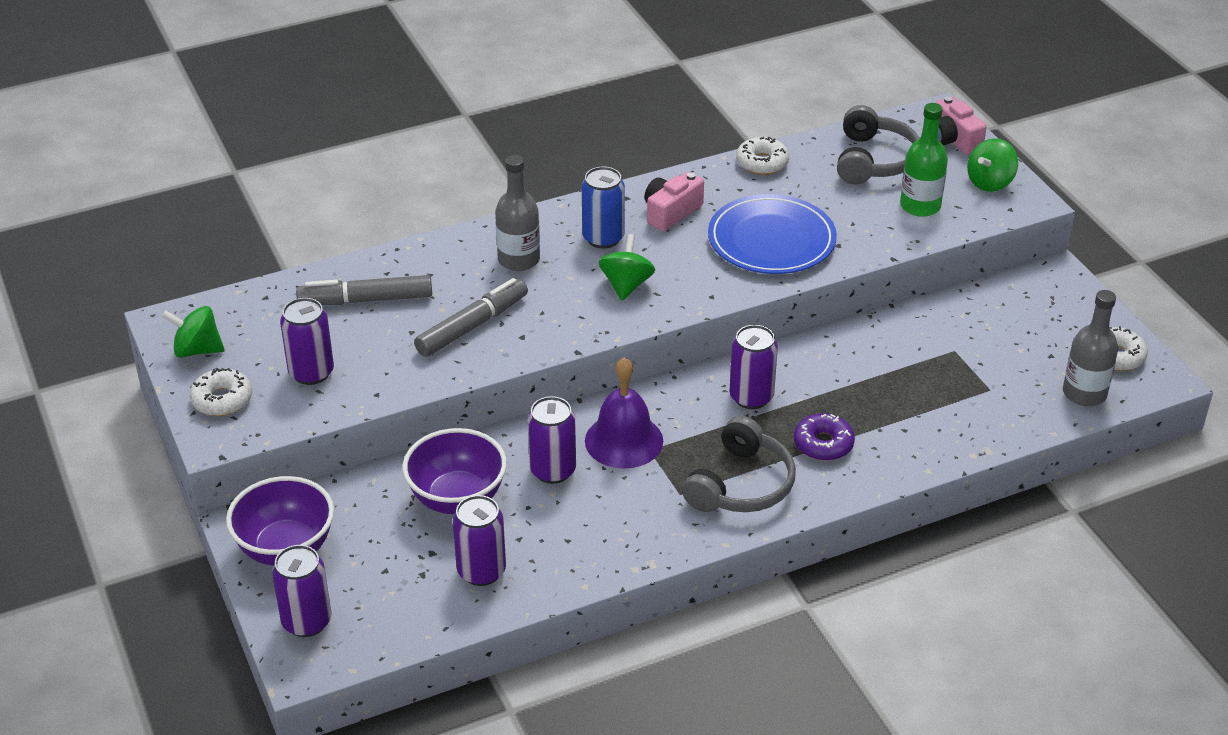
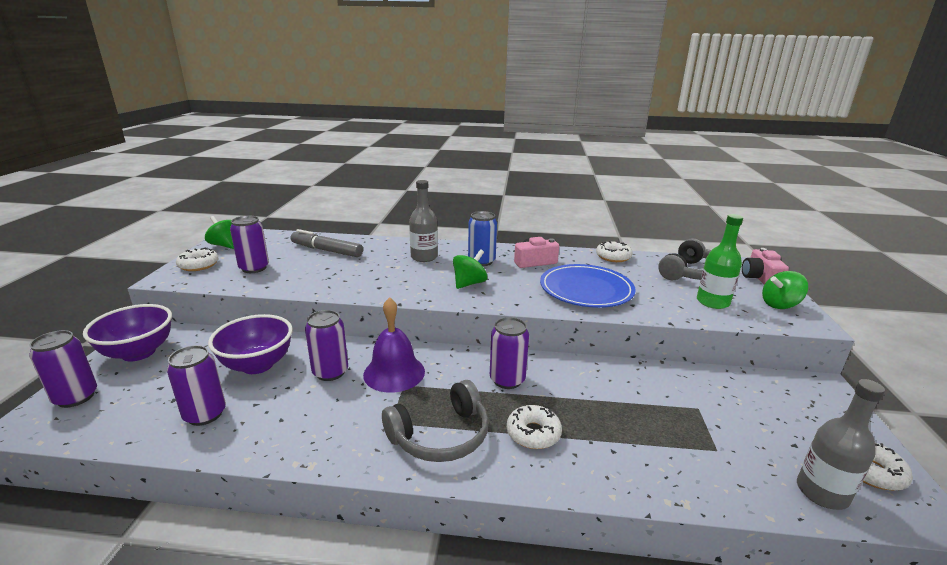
camera: 30 degrees right, 15 degrees down
grey marker [414,278,528,357] -> none
purple donut [794,413,855,461] -> white donut [507,405,562,449]

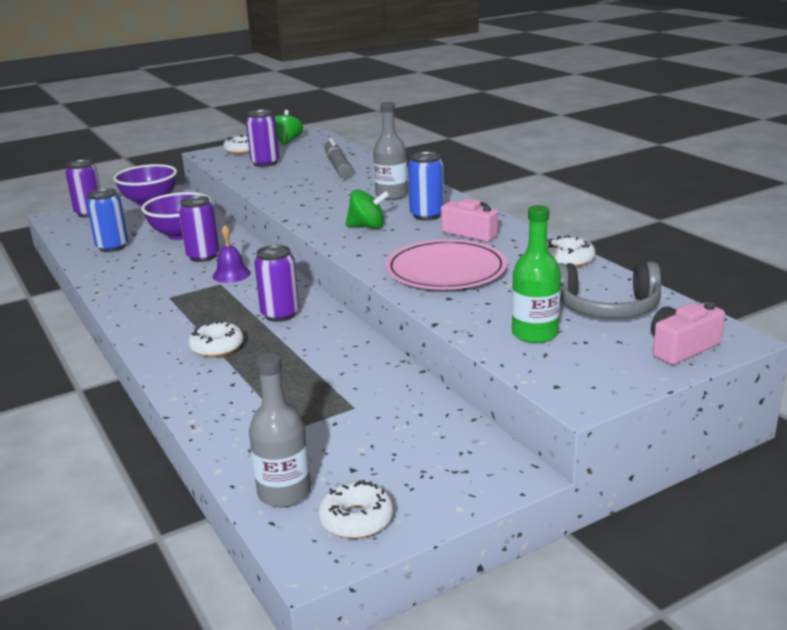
camera: 55 degrees right, 0 degrees up
purple can [167,345,226,426] -> blue can [86,188,128,252]
purple bell [363,297,425,393] -> purple bell [213,225,251,283], size x0.63
grey headphones [382,380,489,462] -> none
blue plate [540,264,636,308] -> pink plate [385,239,507,290]
green spinning top [762,271,808,309] -> none

